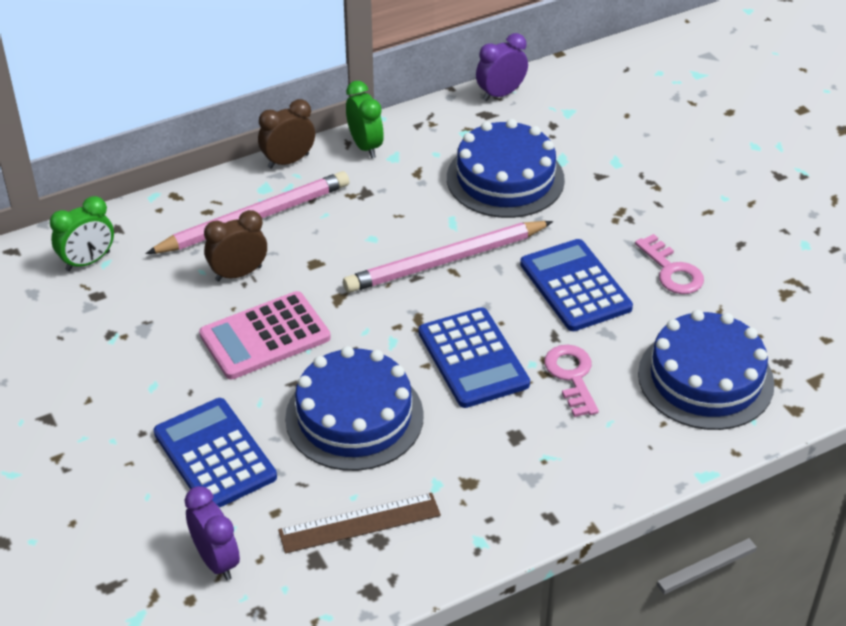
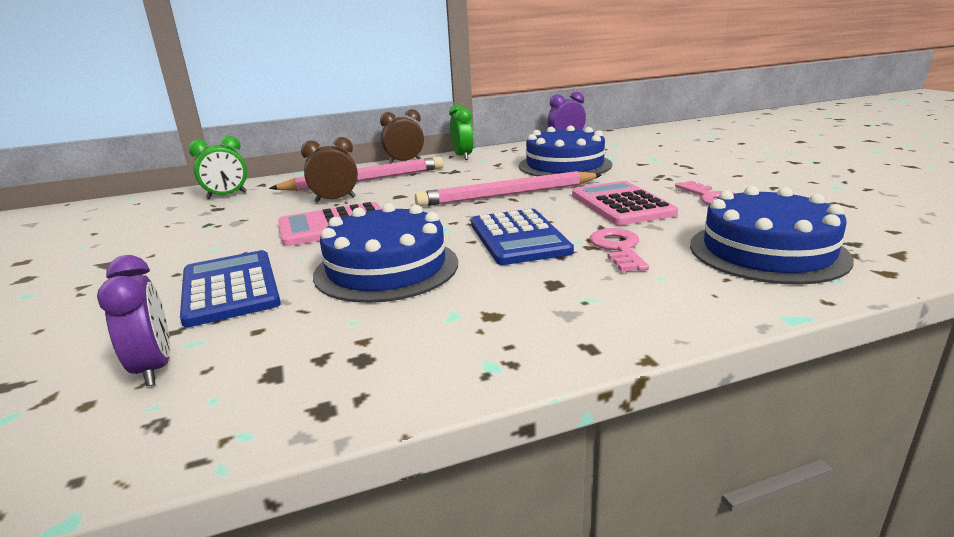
camera: 10 degrees right, 20 degrees down
brown ruler [278,493,441,554] -> none
blue calculator [520,239,633,331] -> pink calculator [572,181,678,225]

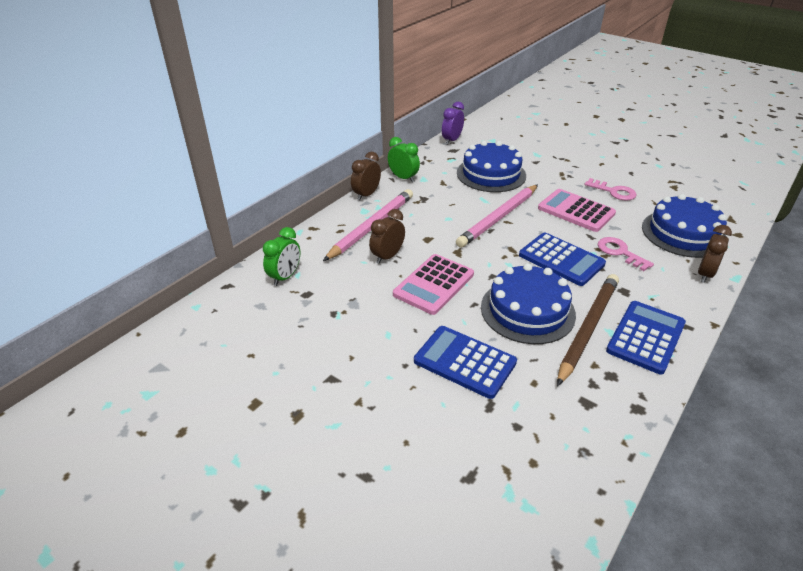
camera: 35 degrees left, 15 degrees up
purple clock [97,255,170,386] -> none
none -> brown pencil [557,274,619,386]
none -> blue calculator [606,301,686,374]
none -> brown clock [698,225,732,283]

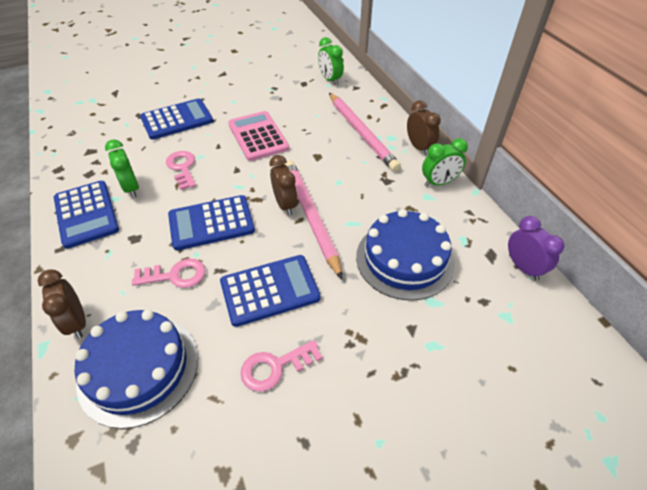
camera: 120 degrees right, 10 degrees up
brown clock [369,209,405,264] -> brown clock moved to [270,155,298,216]
blue cake [481,263,576,344] -> pink key [166,151,196,190]
pink calculator [538,189,616,232] -> blue calculator [220,255,321,327]
brown pencil [557,274,619,386] -> green clock [105,139,139,198]

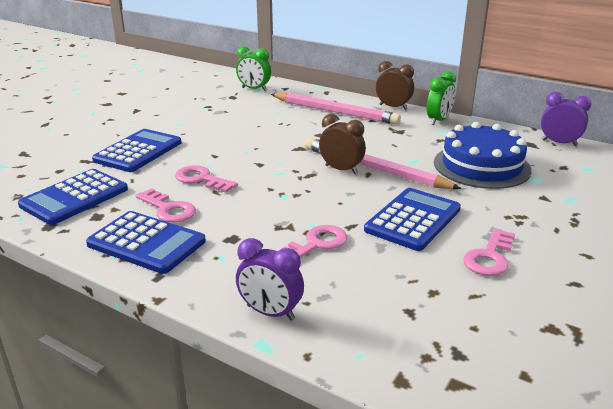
camera: 35 degrees left, 20 degrees down
brown clock [38,269,86,339] -> purple clock [236,238,304,321]
blue cake [75,310,198,429] -> none
green clock [105,139,139,198] -> pink key [136,188,196,223]
blue calculator [168,195,255,251] -> blue calculator moved to [18,169,128,225]
pink calculator [228,111,289,161] -> none

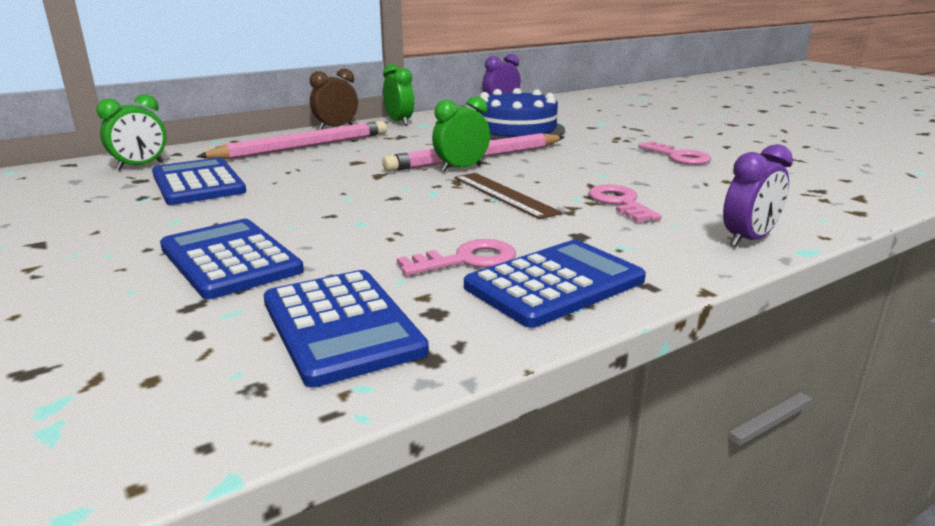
camera: 65 degrees left, 5 degrees down
pink key [175,165,238,193] -> none
brown clock [319,114,366,174] -> green clock [432,96,490,172]
blue calculator [364,188,461,251] -> blue calculator moved to [152,157,246,205]
none -> brown ruler [455,173,562,219]

